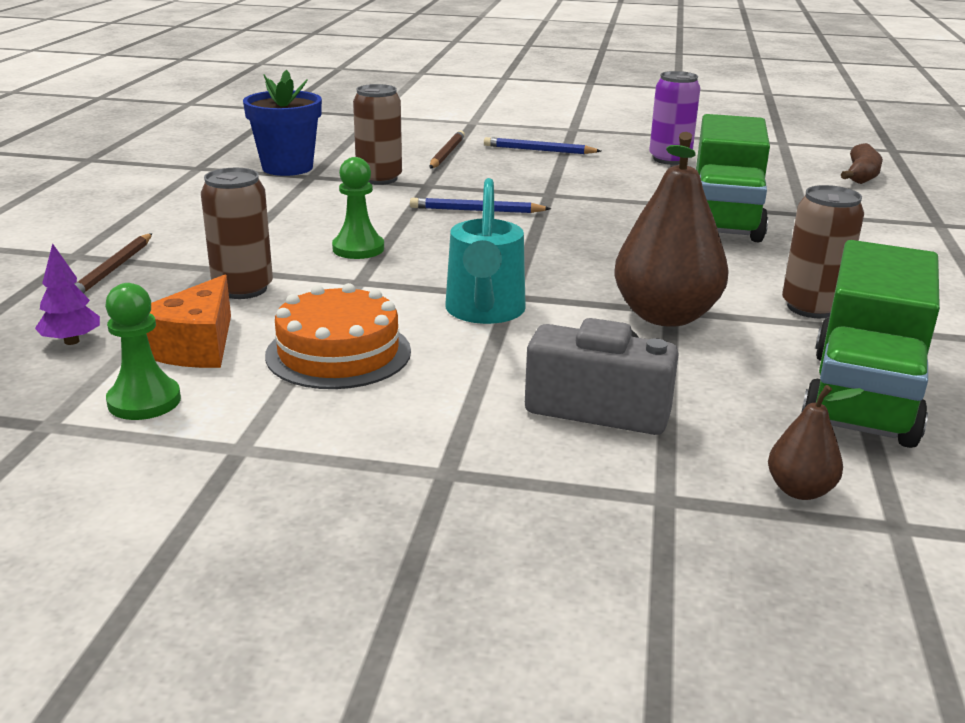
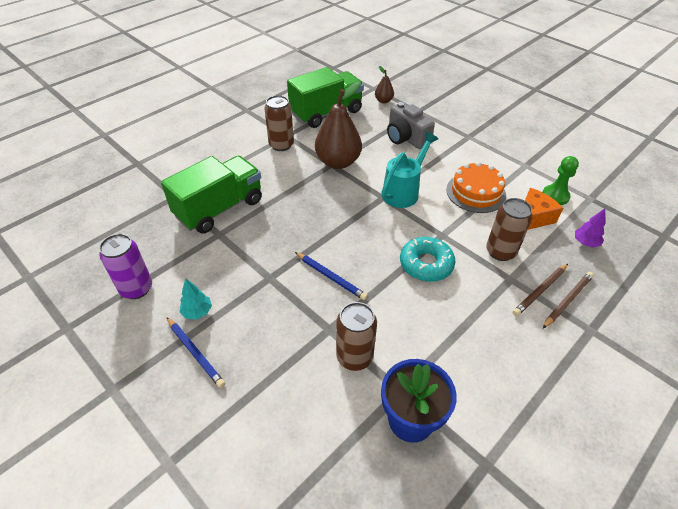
camera: 145 degrees left, 20 degrees up
green pawn [332,157,384,259] -> turquoise donut [400,237,455,282]
brown pencil [429,130,465,168] -> brown pencil moved to [513,264,568,316]
brown banana [841,143,883,184] -> none
none -> turquoise tree [179,278,212,320]

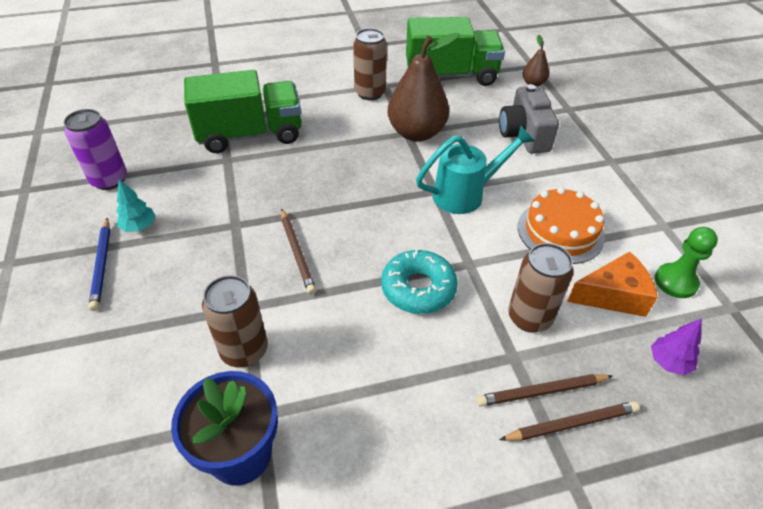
camera: 30 degrees right, 0 degrees up
blue pencil [295,252,368,300] -> brown pencil [281,209,316,295]

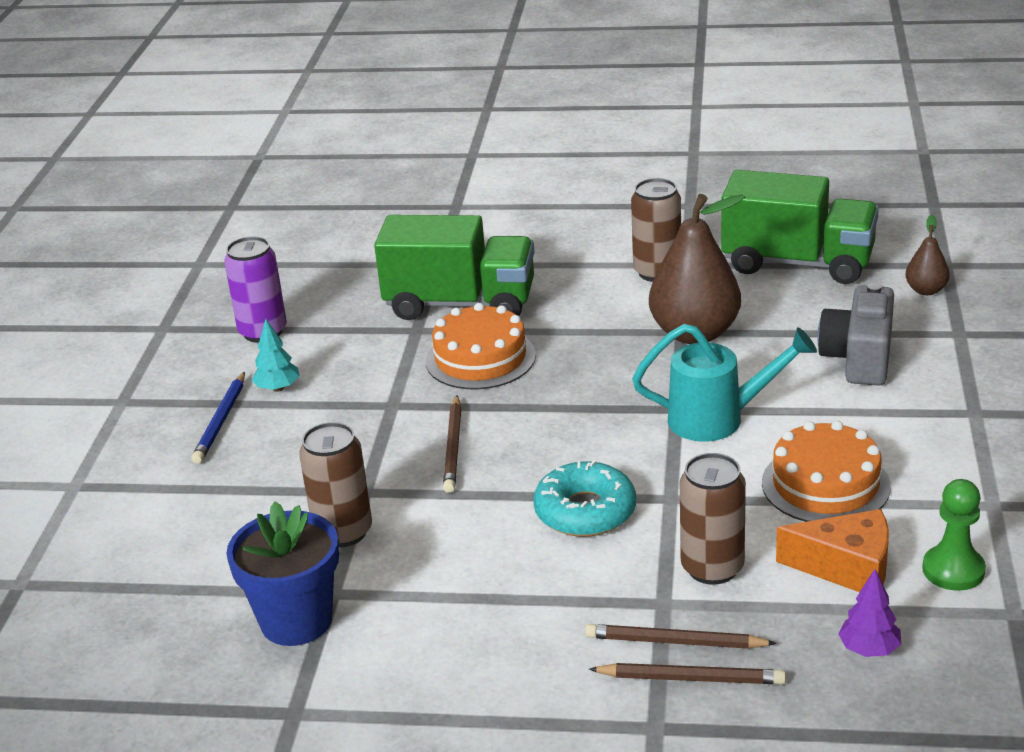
camera: 25 degrees right, 15 degrees down
none -> orange cake [425,303,536,389]

